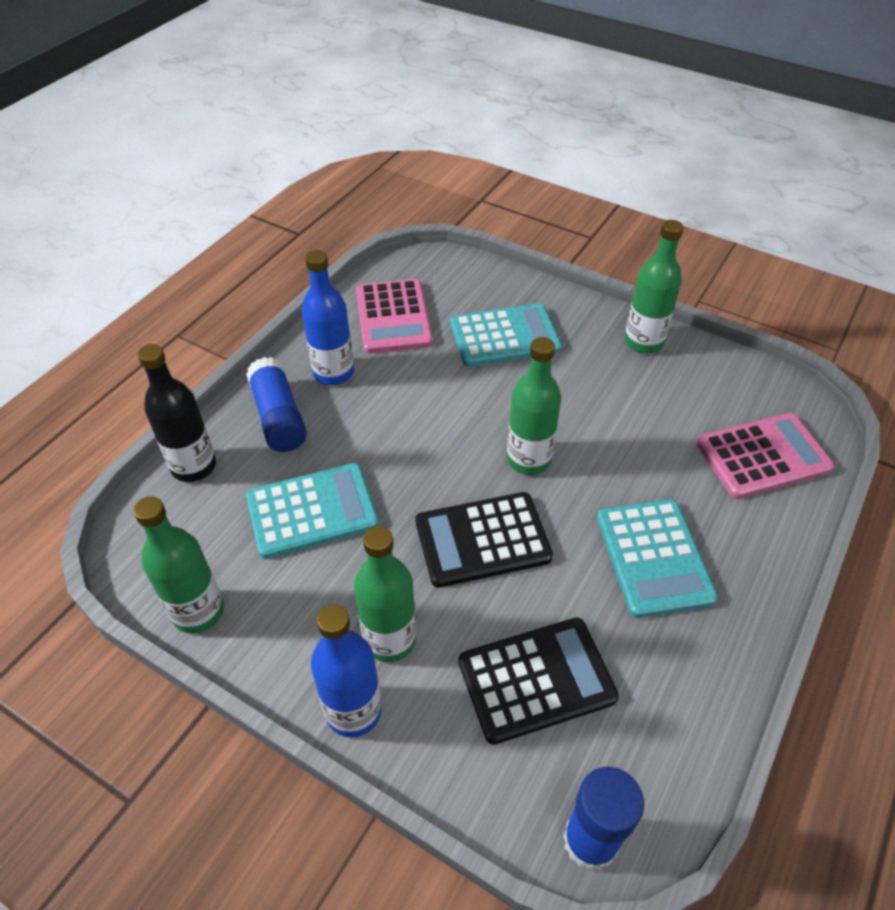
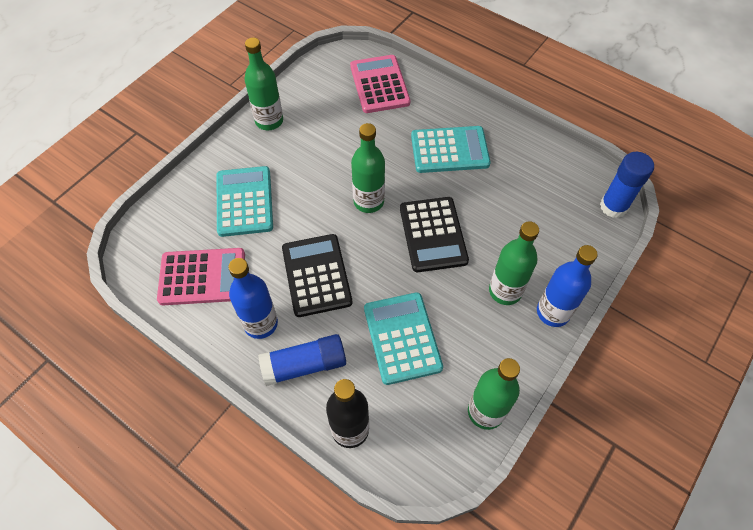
camera: 85 degrees left, 10 degrees up
black calculator [459,618,619,745] -> black calculator moved to [282,234,352,317]

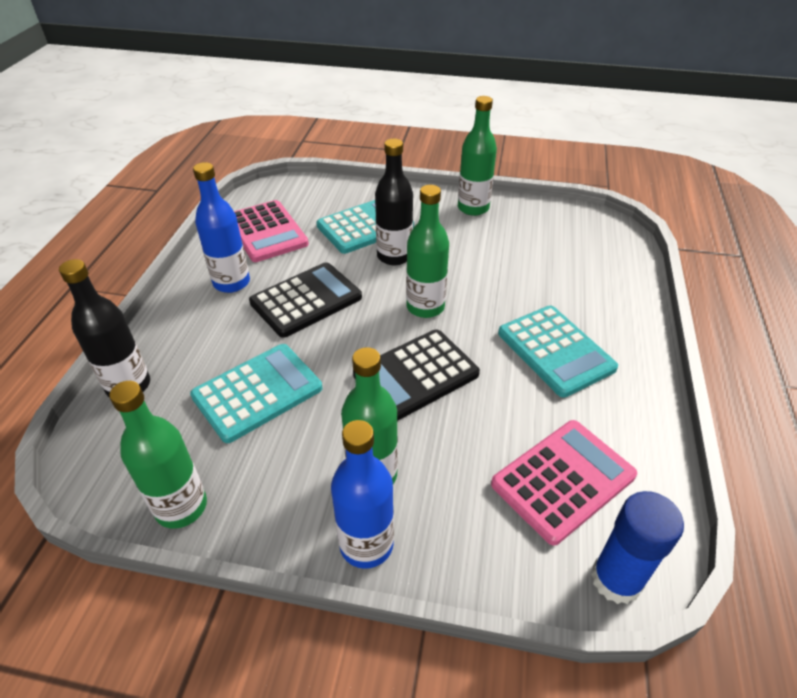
camera: 65 degrees right, 15 degrees down
blue glue stick [258,334,346,386] -> none
pink calculator [350,55,410,113] -> pink calculator moved to [491,420,637,545]
none -> black bottle [375,138,413,265]

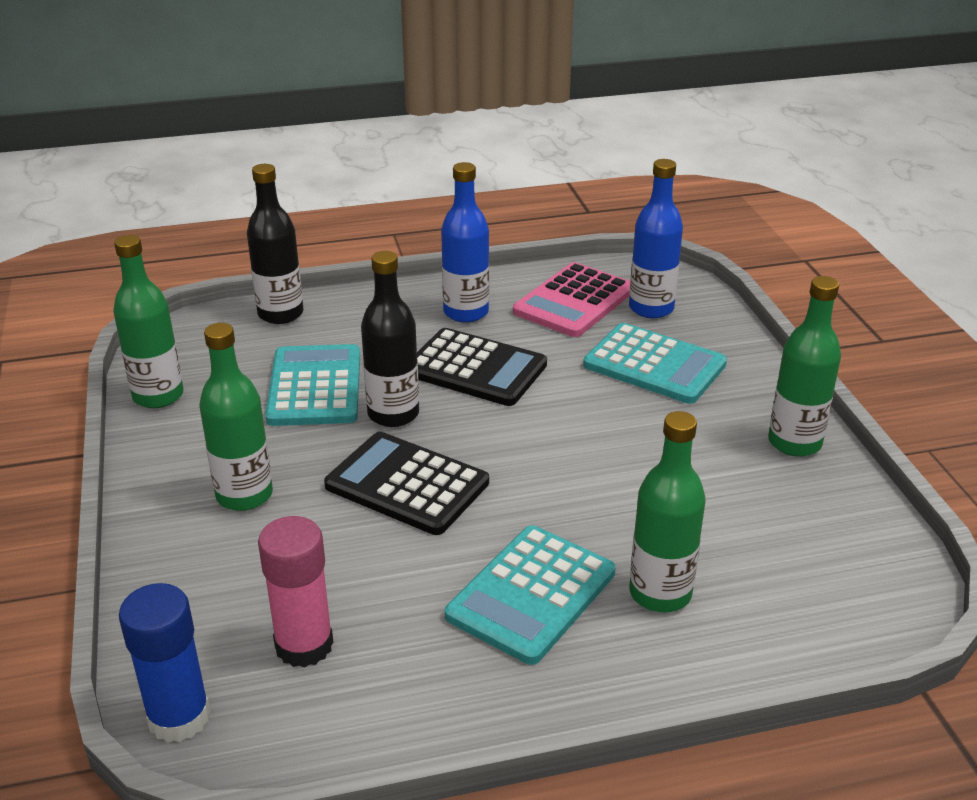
camera: 65 degrees right, 10 degrees down
turquoise calculator [190,344,322,443] -> turquoise calculator turned 120 degrees counterclockwise [265,344,360,426]
blue bottle [331,420,394,569] -> blue bottle moved to [629,159,683,318]
black bottle [375,138,413,265] -> black bottle moved to [361,251,419,427]
green bottle [406,185,449,318] -> green bottle moved to [629,411,706,612]
pink calculator [491,420,637,545] -> pink glue stick [258,516,334,668]

